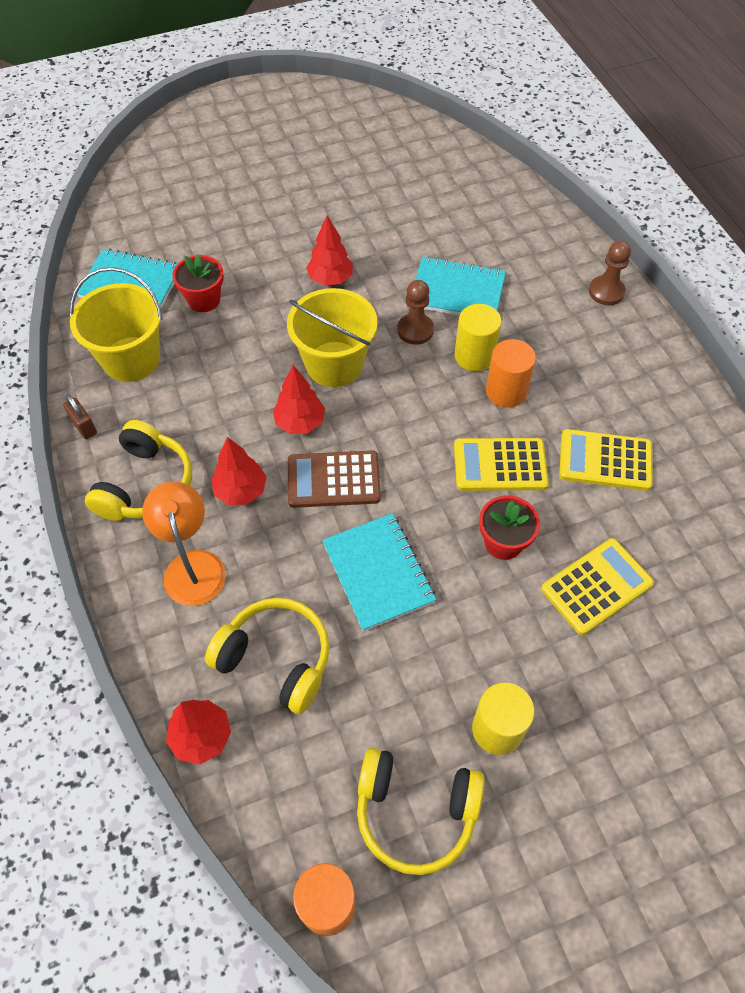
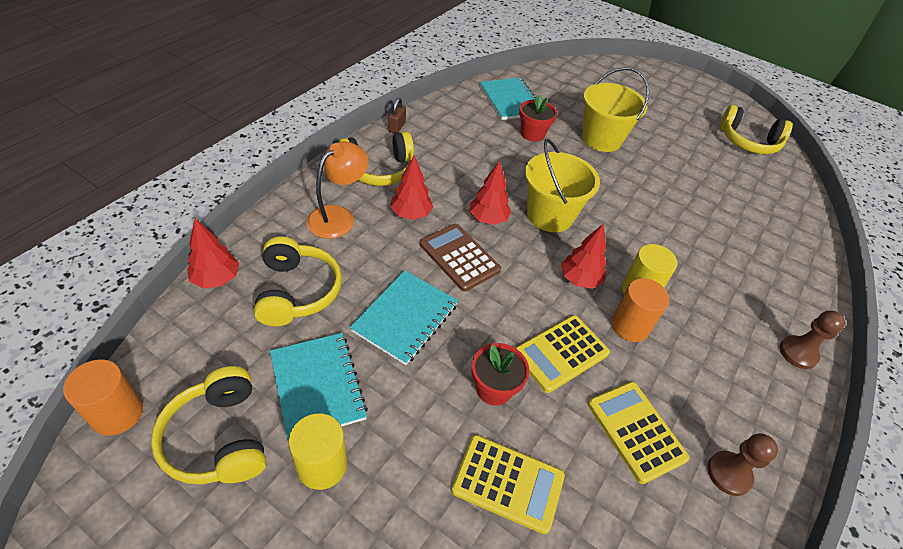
camera: 50 degrees right, 10 degrees down
yellow bucket [70,267,163,382] -> yellow bucket moved to [582,67,649,152]
red tree [306,215,353,286] -> red tree moved to [561,224,606,289]
brown pawn [397,280,434,345] -> brown pawn moved to [708,433,778,496]
turquoise notebook [415,256,506,315] -> turquoise notebook moved to [270,333,368,440]
yellow calculator [454,438,549,491] -> yellow calculator turned 90 degrees counterclockwise [516,315,610,393]
none -> yellow headphones [720,105,793,154]

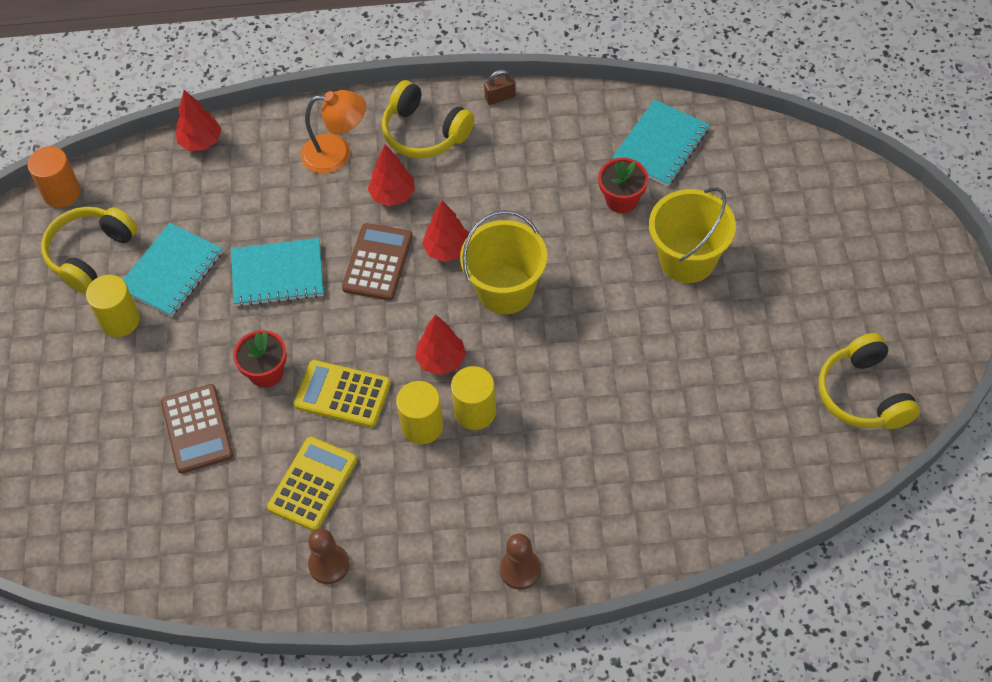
camera: 60 degrees right, 10 degrees up
yellow headphones [254,236,342,326] -> none
yellow calculator [451,435,565,534] -> brown calculator [161,384,233,474]
orange cylinder [611,278,669,342] -> yellow cylinder [396,381,443,444]

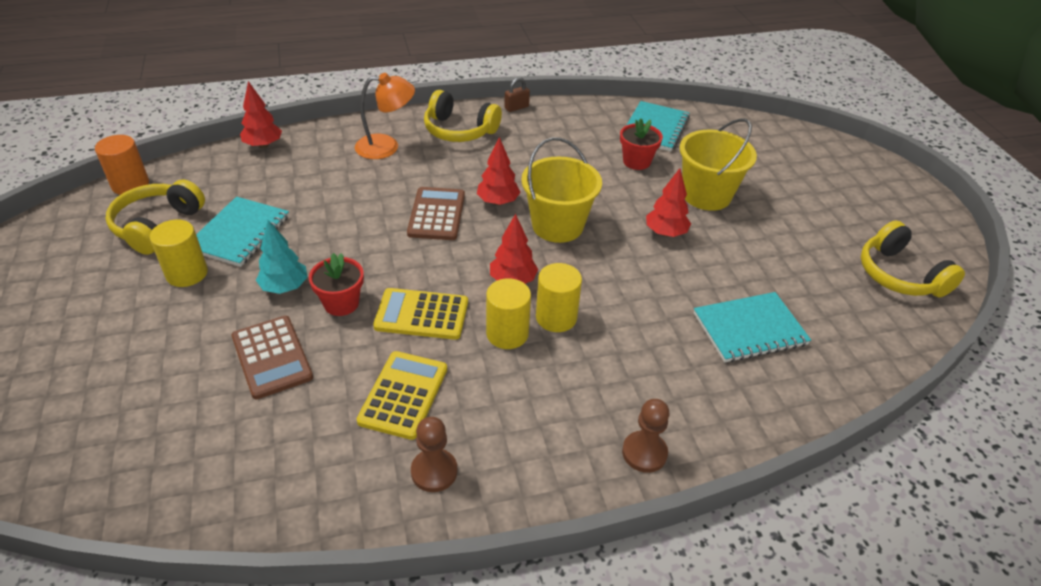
camera: 15 degrees left, 15 degrees down
turquoise notebook [231,238,323,307] -> turquoise notebook moved to [694,292,811,362]
red tree [368,145,415,206] -> red tree moved to [646,168,691,237]
none -> turquoise tree [256,220,308,294]

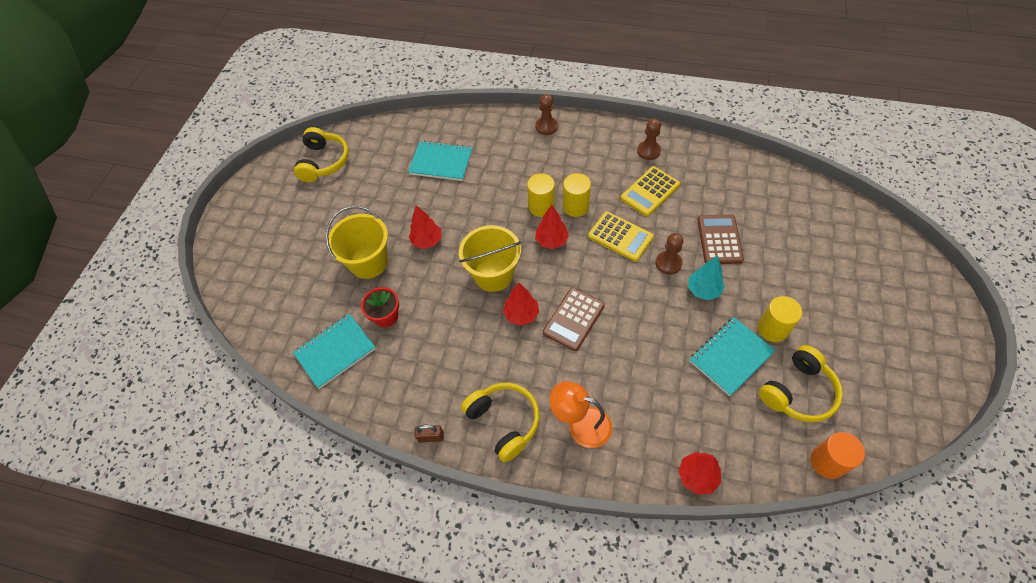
camera: 145 degrees left, 15 degrees up
red flower pot [309,253,364,316] -> brown pawn [655,233,684,275]

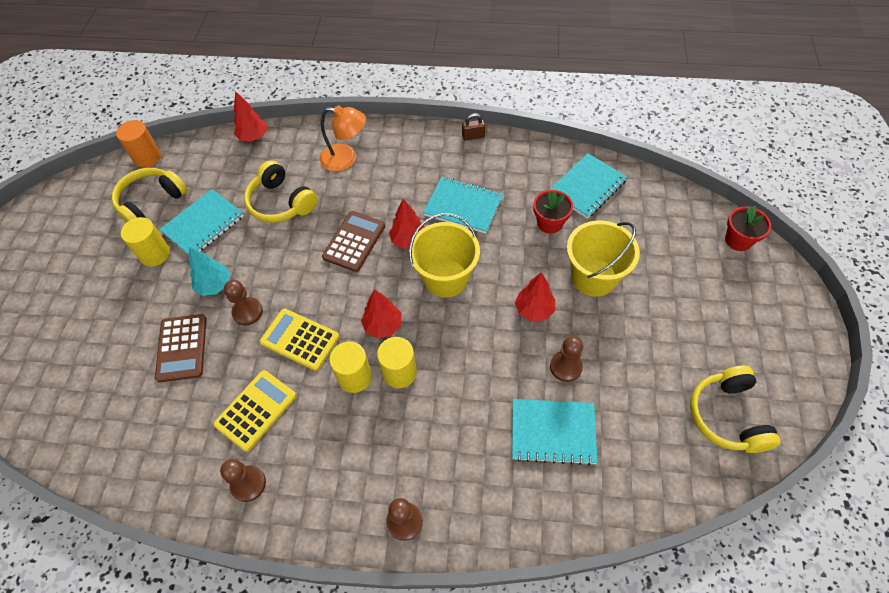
camera: 170 degrees right, 0 degrees up
yellow headphones [461,383,540,462] -> yellow headphones moved to [244,160,317,223]
none -> turquoise notebook [423,177,503,234]
none -> brown pawn [550,336,583,382]
none -> red flower pot [725,206,771,251]

